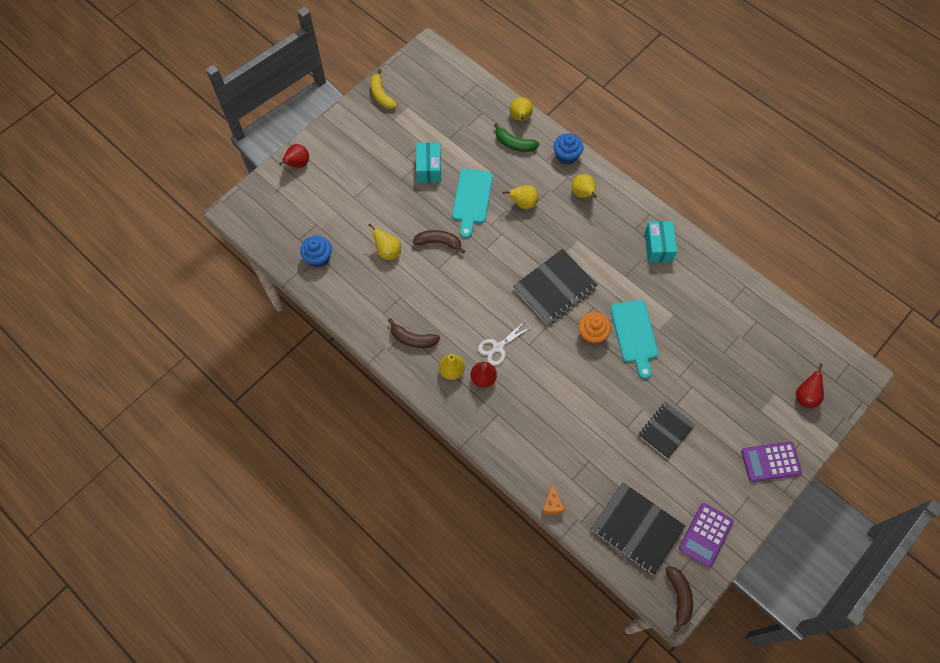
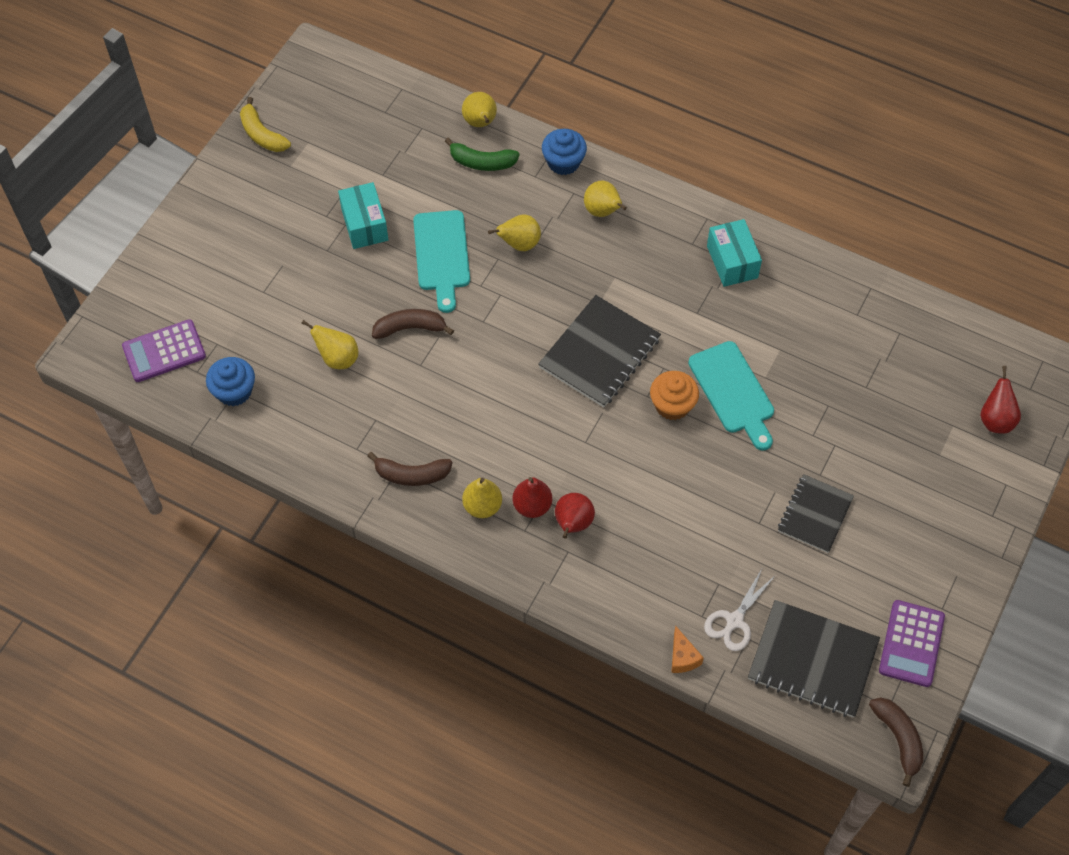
camera: 15 degrees left, 5 degrees down
red pear [279,144,309,168] -> red pear moved to [555,493,595,539]
white scissors [478,320,531,366] -> white scissors moved to [704,567,776,651]
purple calculator [741,442,802,482] -> purple calculator moved to [122,319,206,382]

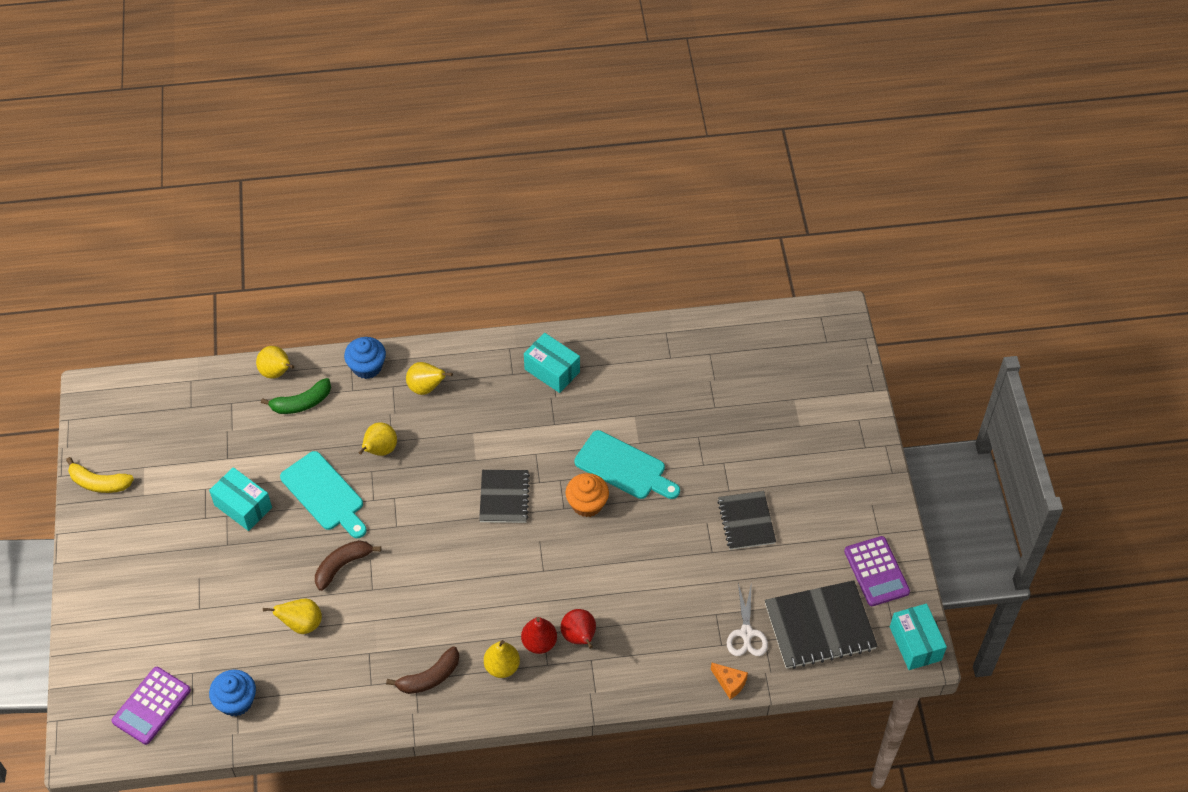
camera: 35 degrees left, 5 degrees down
black notebook [538,295,661,407] -> black notebook [479,470,530,523], size x0.65
brown banana [869,698,923,787] -> turquoise box [890,603,947,670]
red pear [980,366,1021,434] -> none

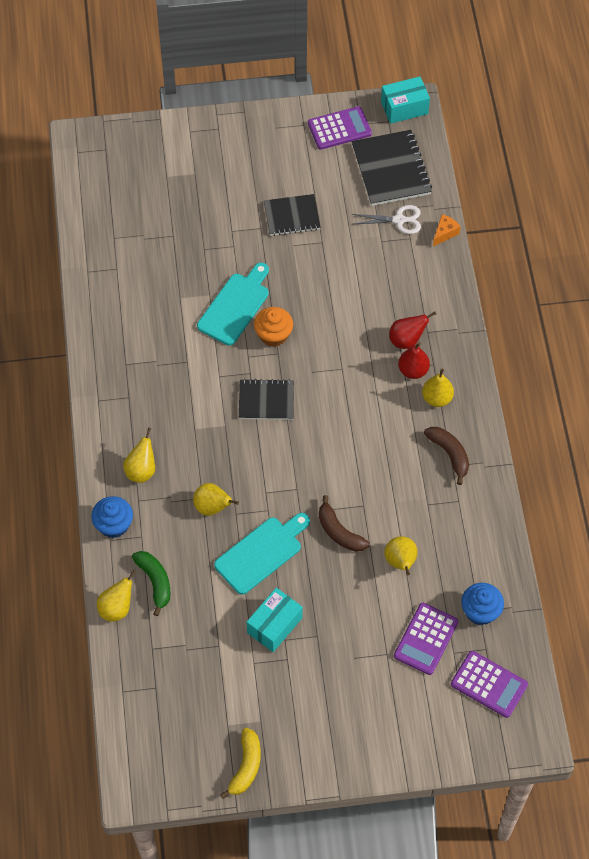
camera: 90 degrees left, 5 degrees up
turquoise box [524,333,580,393] -> none
none -> purple calculator [394,603,458,675]

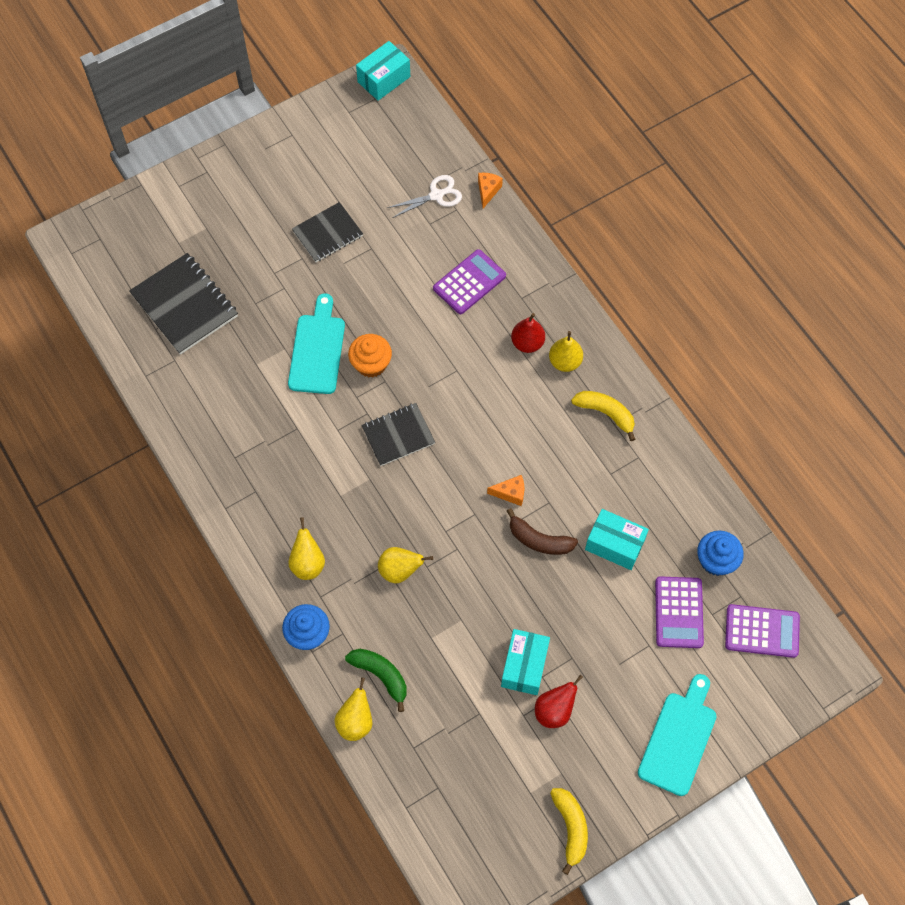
camera: 25 degrees left, 5 degrees up
turquoise cutting board [214,513,310,595] -> turquoise cutting board moved to [638,674,716,796]
purple calculator [308,106,372,150] -> purple calculator moved to [433,249,506,314]
black notebook [352,130,432,206] -> black notebook moved to [129,253,238,355]
yellow pear [384,536,418,575] -> turquoise box [585,509,649,570]
red pear [389,312,436,349] -> red pear moved to [535,674,583,728]
brown banana [424,427,469,485] -> yellow banana [571,391,635,441]
none -> orange cheese [487,475,524,506]

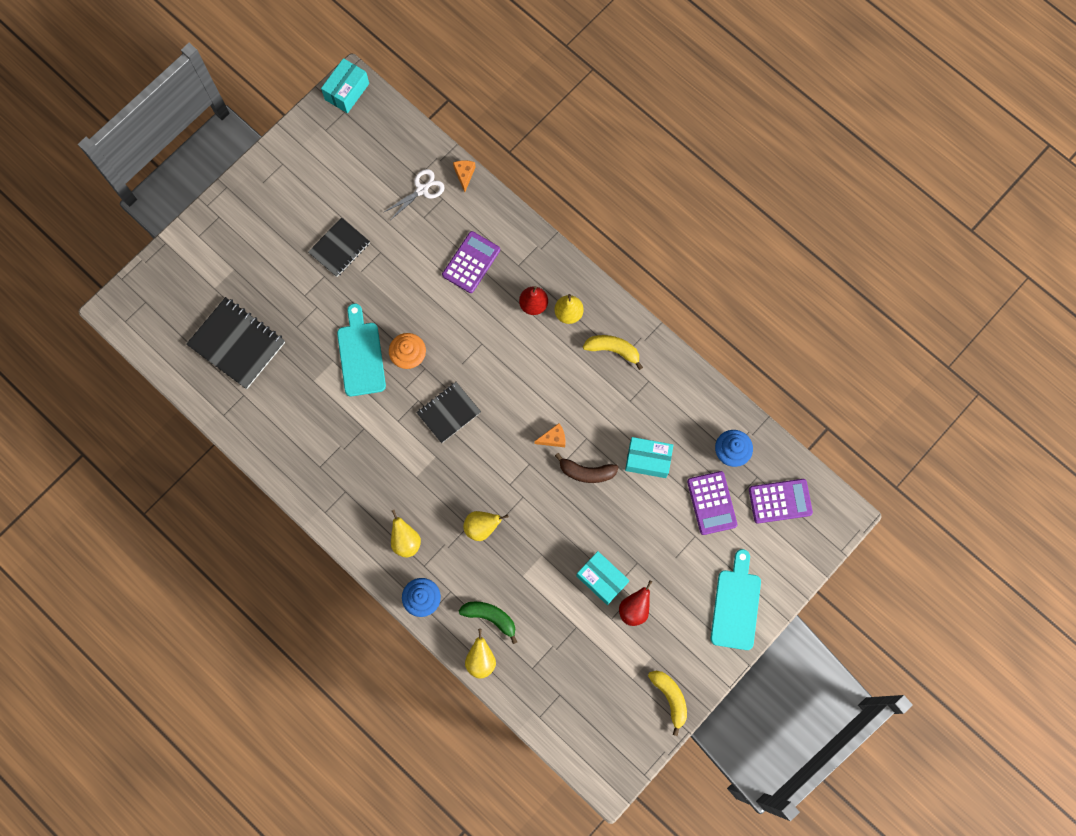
camera: 15 degrees left, 10 degrees up
turquoise box [501,629,550,695] -> turquoise box turned 45 degrees counterclockwise [576,551,629,605]

